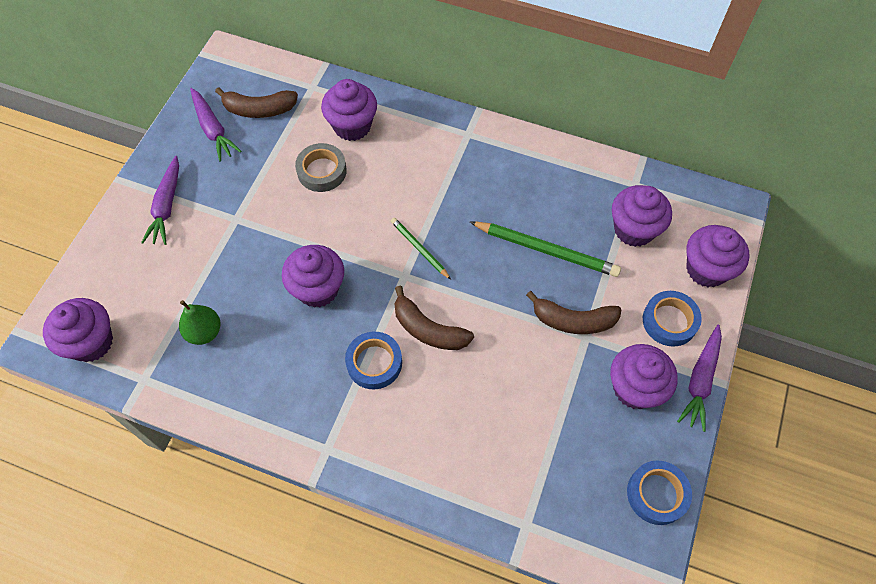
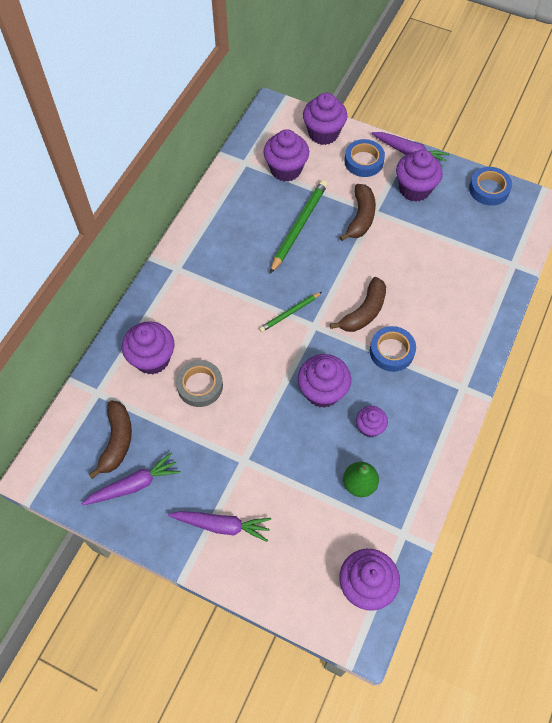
camera: 85 degrees left, 0 degrees up
none -> purple cupcake [356,406,388,437]

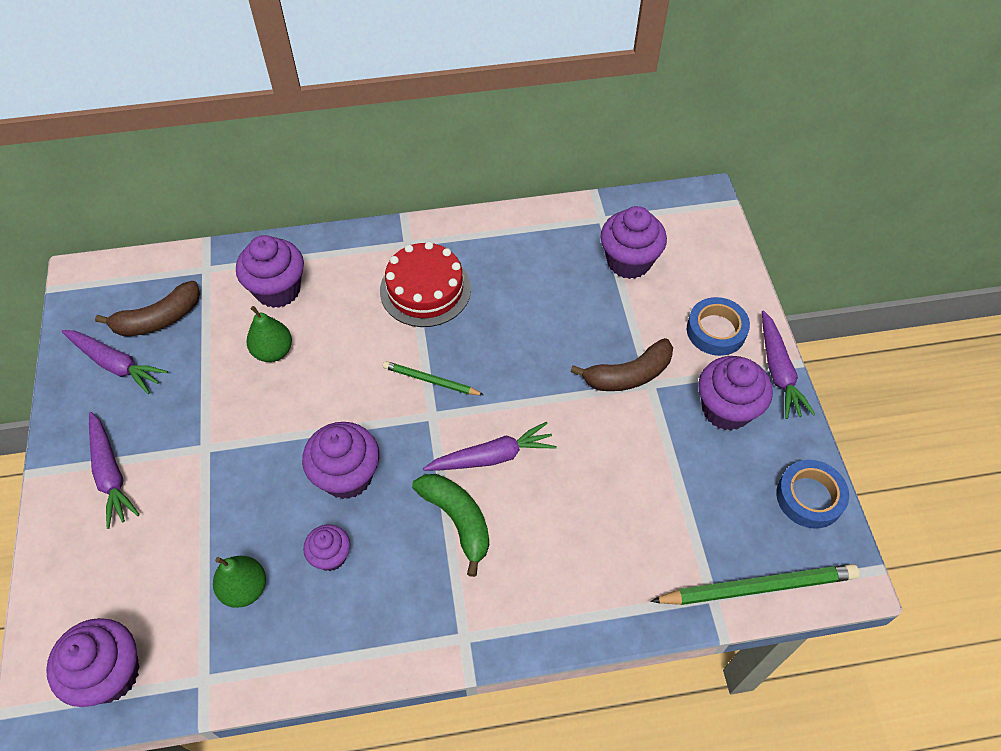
camera: 55 degrees right, 5 degrees down
grey tape [176,360,223,407] -> green pear [246,306,292,362]
green pencil [270,180,328,273] -> green pencil moved to [650,564,859,605]
purple cupcake [303,93,347,145] -> none
brown banana [330,277,386,332] -> purple carrot [423,422,557,471]
blue tape [370,326,416,372] -> green banana [412,474,489,577]
none -> red cake [380,242,471,327]

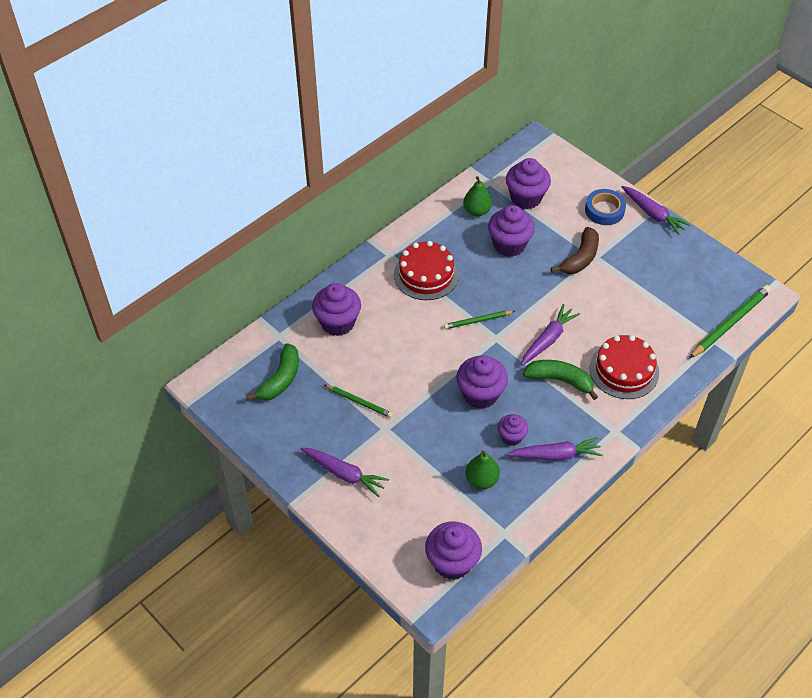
camera: 35 degrees left, 5 degrees down
purple carrot [62,330,168,394] -> purple carrot moved to [506,437,603,461]
brown banana [95,281,200,336] -> green banana [246,343,299,401]
green pear [246,306,292,362] -> green pear moved to [463,176,492,216]
purple cupcake [698,356,773,431] -> purple cupcake moved to [488,205,535,257]
blue tape [776,460,849,528] -> none
none -> green pencil [325,385,393,418]
none -> red cake [589,335,659,399]

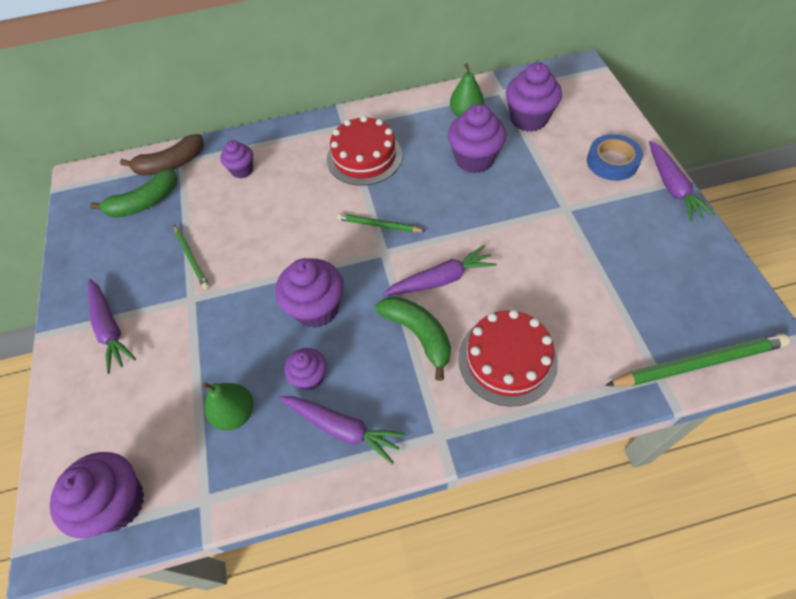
camera: 35 degrees right, 5 degrees up
purple cupcake [312,283,361,336] -> purple cupcake [220,140,253,178], size x0.59
brown banana [551,227,599,274] -> brown banana moved to [120,134,204,176]

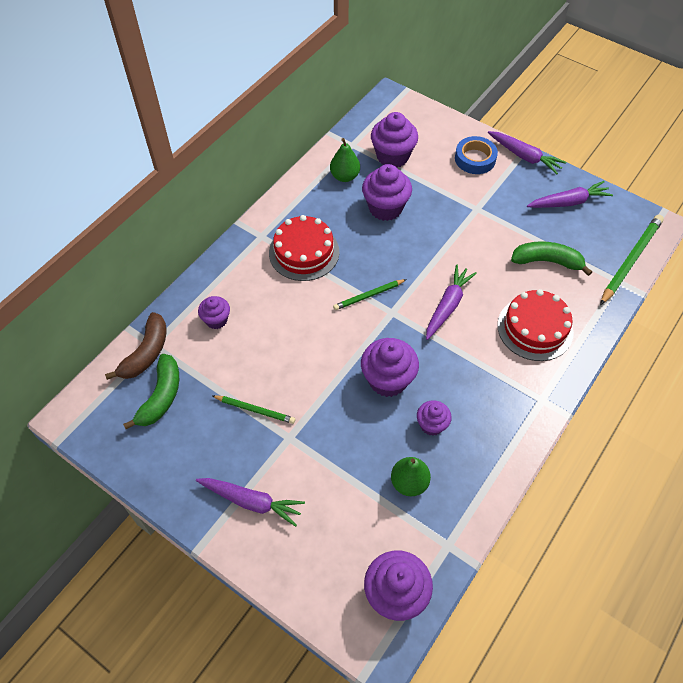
camera: 45 degrees left, 0 degrees up
purple carrot [279,396,405,464] -> purple carrot moved to [527,181,613,208]
green banana [375,296,451,381] -> green banana moved to [511,241,592,276]

